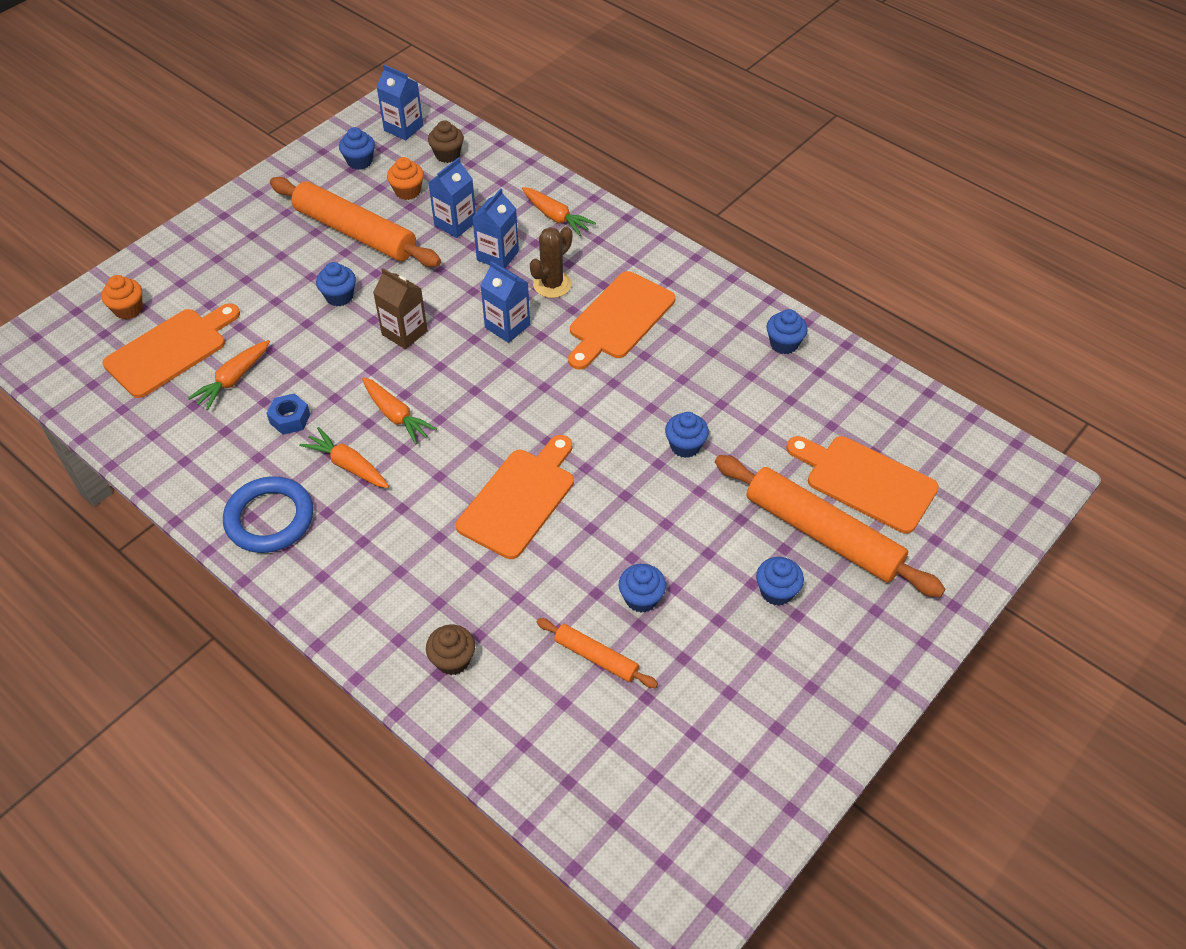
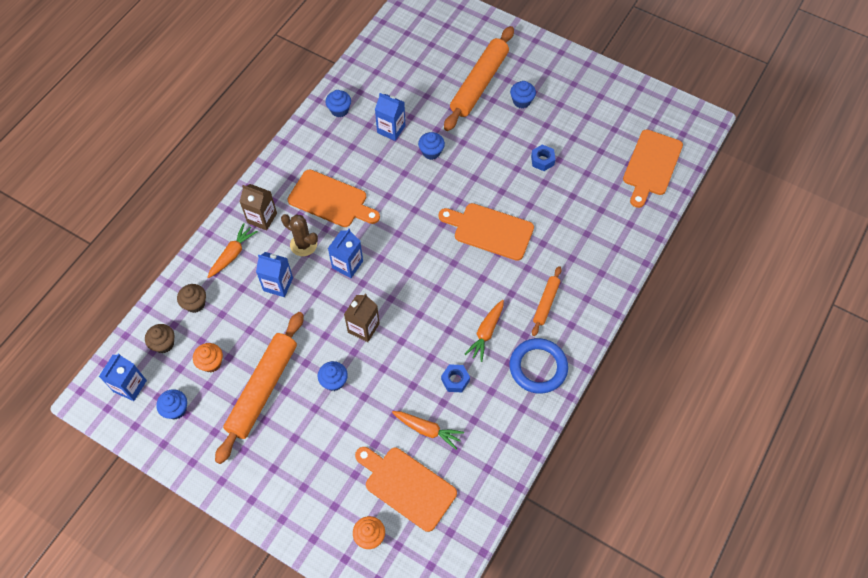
camera: 100 degrees left, 10 degrees up
orange carrot [362,377,437,445] -> none
brown cupcake [426,625,475,675] -> brown cupcake moved to [177,284,206,313]
blue carton [428,157,476,238] -> blue carton moved to [375,93,405,141]
orange rolling pin [537,618,658,688] -> orange rolling pin moved to [532,266,561,336]
blue cupcake [619,564,666,613] -> blue nut [531,144,555,171]
orange cutting board [786,436,939,534] -> orange cutting board moved to [623,129,683,208]
none -> brown carton [240,184,277,231]

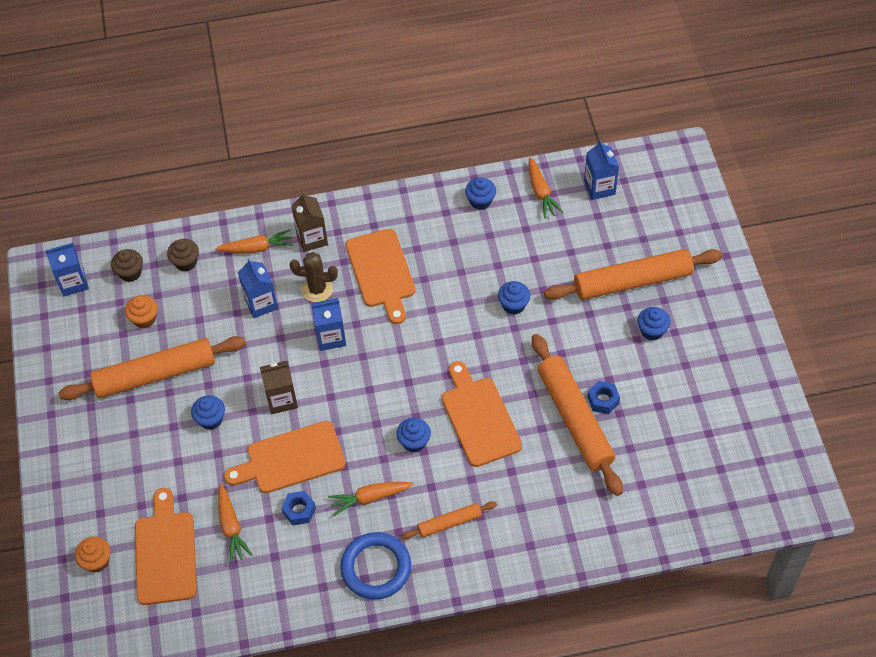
camera: 50 degrees right, 5 degrees down
blue cupcake [156,389,187,419] -> blue cupcake moved to [397,418,431,453]
brown cactus [281,214,318,256] -> brown cactus turned 75 degrees counterclockwise [290,252,338,302]
blue carton [375,93,405,141] -> blue carton moved to [584,140,619,200]
orange cutting board [623,129,683,208] -> orange cutting board moved to [224,421,346,493]
none -> orange carrot [528,157,564,218]
none -> orange rolling pin [532,334,623,496]

